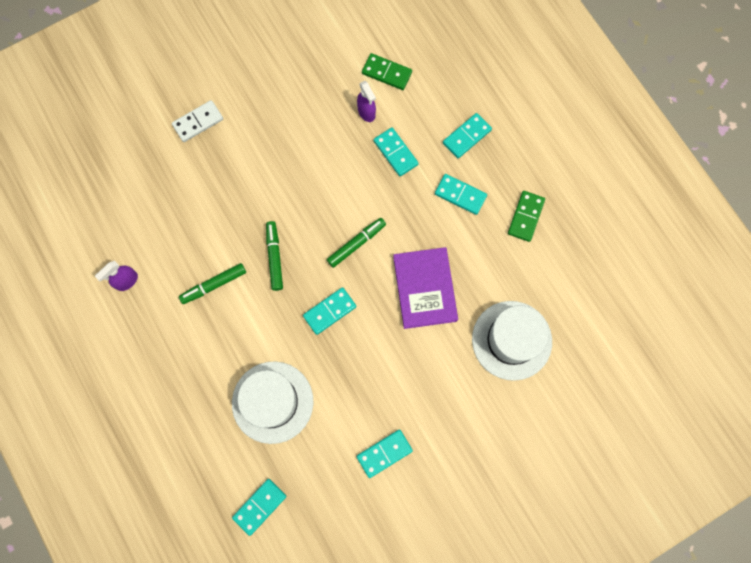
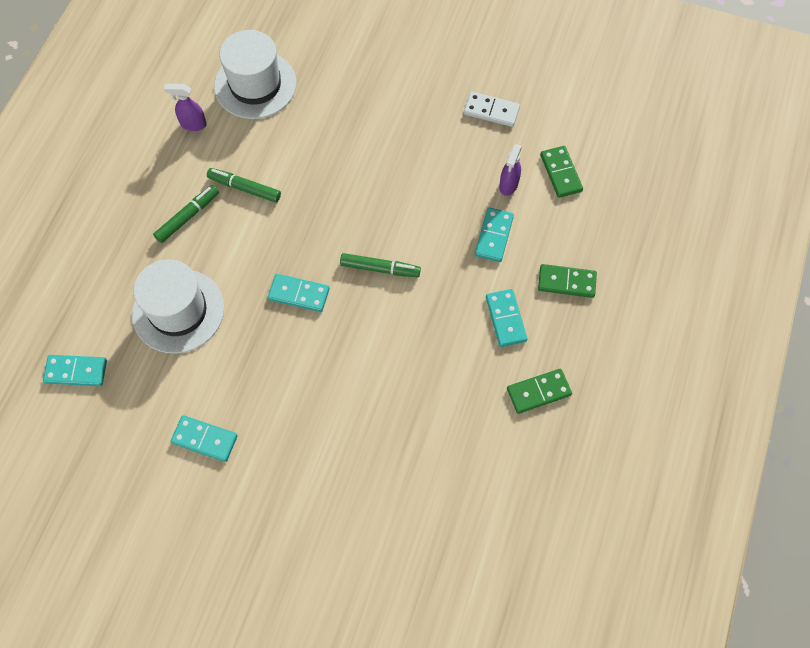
camera: 50 degrees right, 10 degrees down
white domino [172,100,223,142] -> white domino moved to [464,92,520,127]
green marker [266,221,283,291] -> green marker moved to [153,185,219,243]
purple book [393,247,458,329] -> none
turquoise domino [443,113,492,159] -> green domino [538,264,597,298]
white hat [472,301,552,381] -> white hat moved to [214,30,296,119]

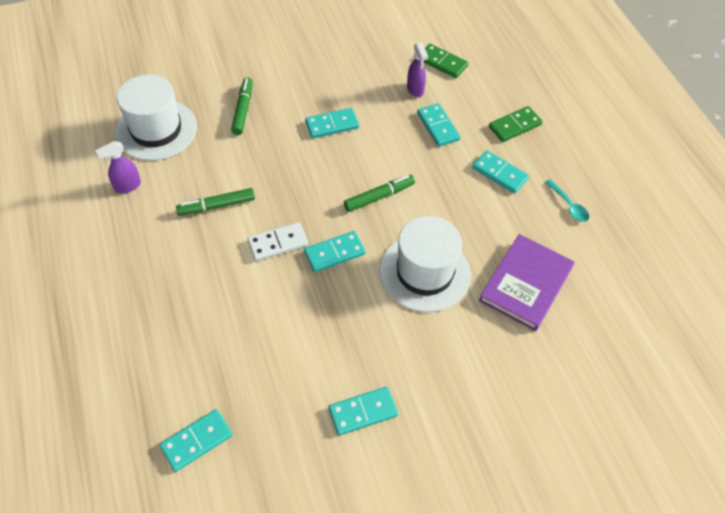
camera: 40 degrees left, 10 degrees down
white hat [132,259,224,354] -> white hat moved to [380,216,471,312]
green marker [153,185,219,243] -> green marker moved to [231,77,253,135]
white domino [464,92,520,127] -> white domino moved to [247,222,308,261]
green domino [507,368,572,414] -> turquoise spoon [545,179,589,222]
none -> turquoise domino [305,108,359,138]
none -> purple book [479,234,575,331]

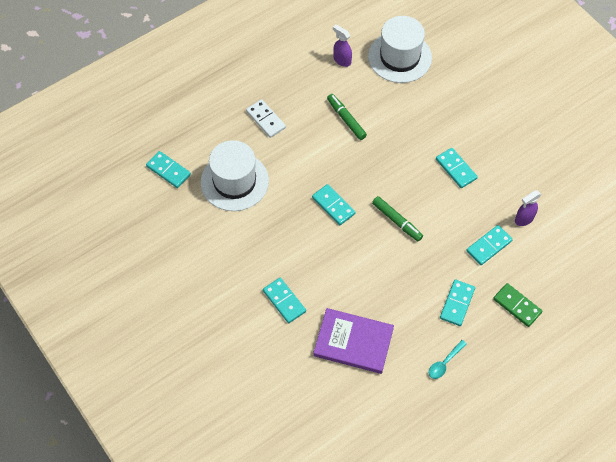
camera: 75 degrees right, 5 degrees up
green marker [231,77,253,135] -> none
white domino [247,222,308,261] -> white domino moved to [246,99,286,138]
turquoise domino [328,387,398,435] -> turquoise domino moved to [263,278,306,323]
white hat [380,216,471,312] -> white hat moved to [200,140,269,211]
green domino [423,44,468,78] -> none

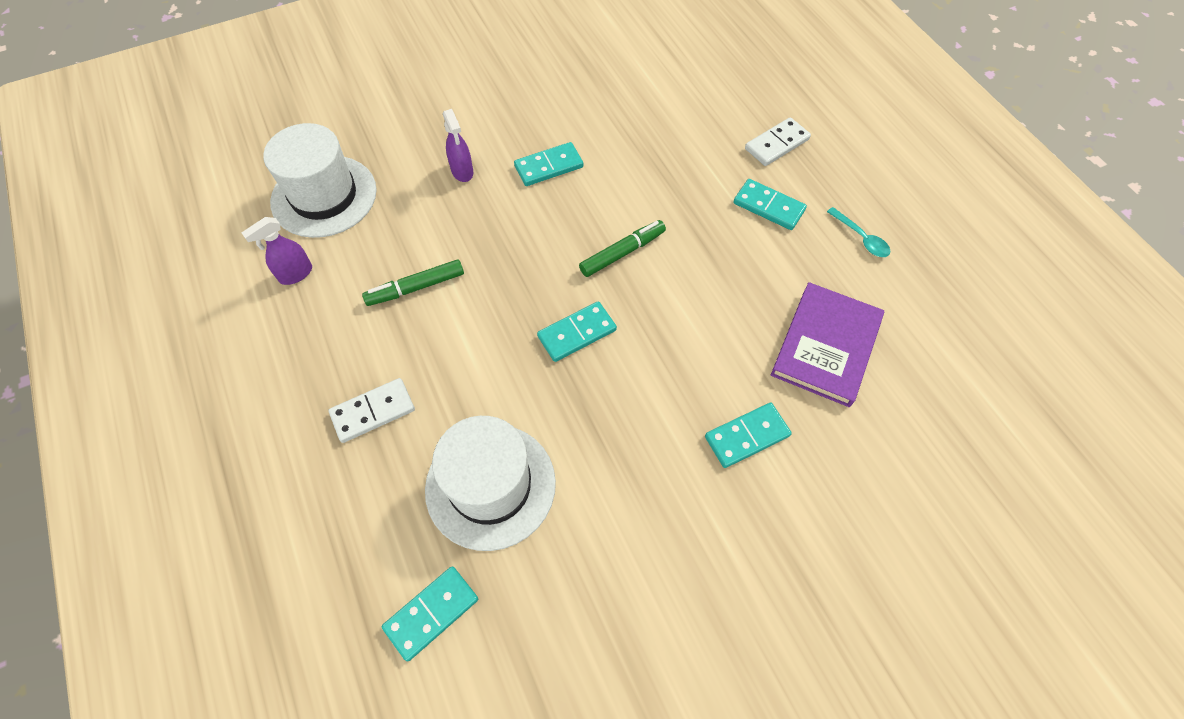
camera: 80 degrees left, 0 degrees up
turquoise domino [466,225,513,265] -> none
green domino [493,283,542,327] -> white domino [745,117,811,166]
purple spray bottle [515,191,542,226] -> purple spray bottle moved to [443,109,473,182]

